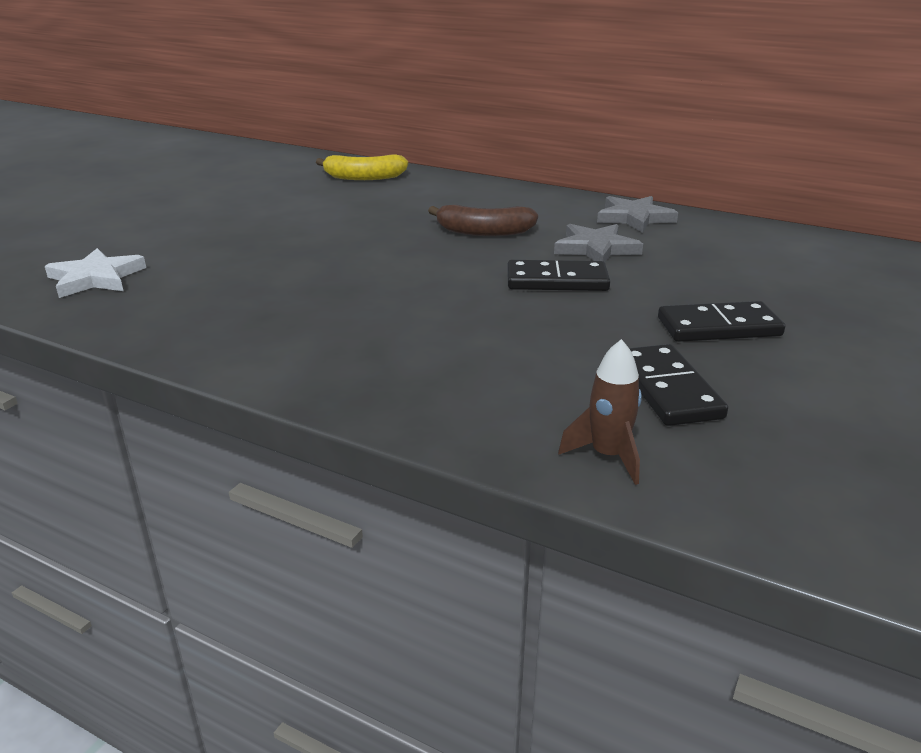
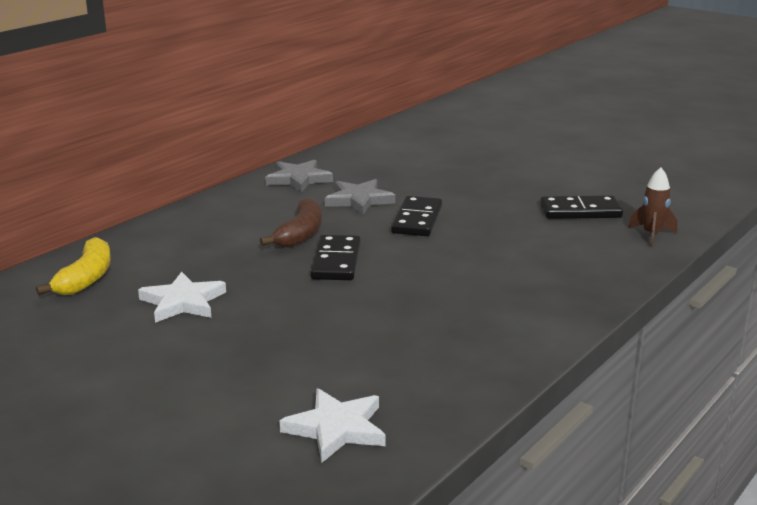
camera: 80 degrees left, 5 degrees down
black domino [658,301,785,342] -> black domino moved to [310,235,360,280]
none -> white star [138,272,226,323]

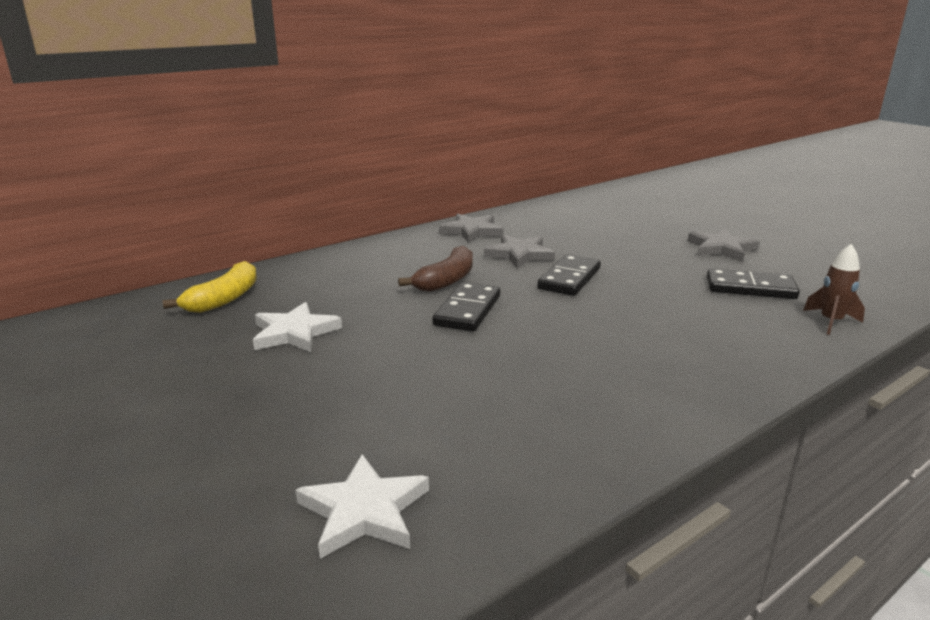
camera: 15 degrees right, 0 degrees up
none -> grey star [688,229,760,262]

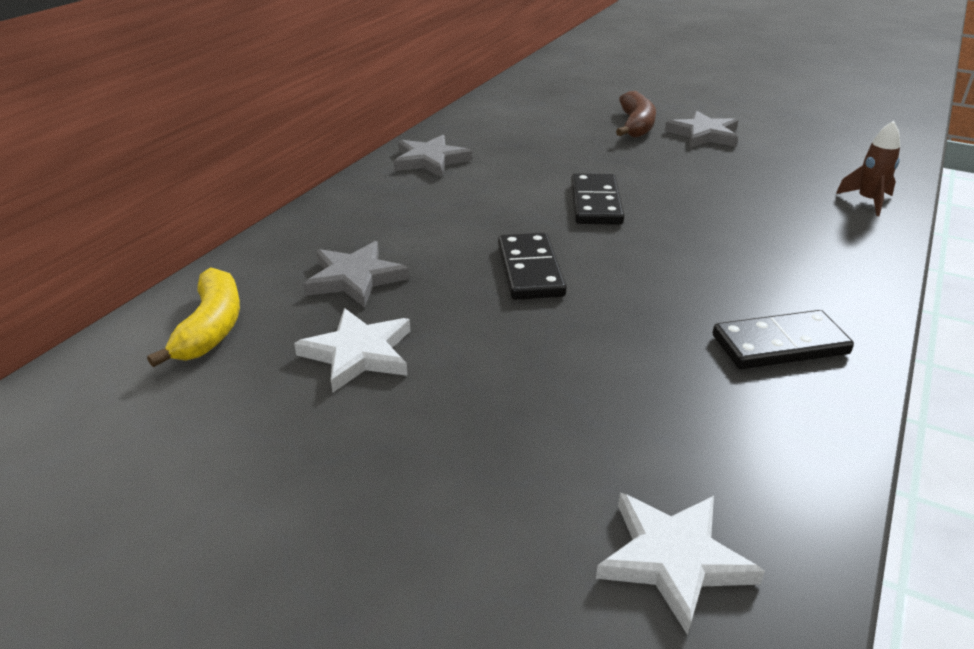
camera: 25 degrees left, 10 degrees up
brown banana [398,246,473,292] -> brown banana moved to [616,91,656,138]
grey star [484,234,555,268] -> grey star moved to [303,241,409,308]
black domino [707,268,800,299] -> black domino moved to [713,310,854,369]

